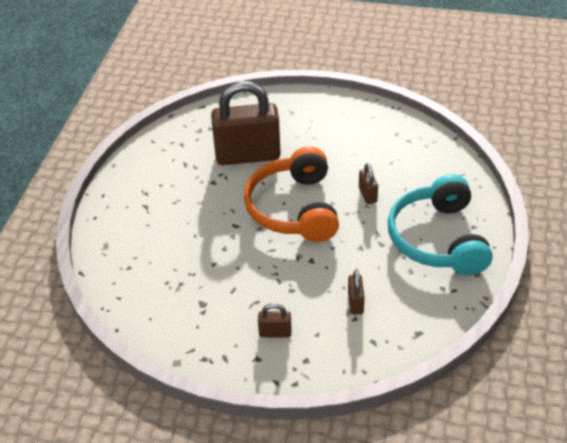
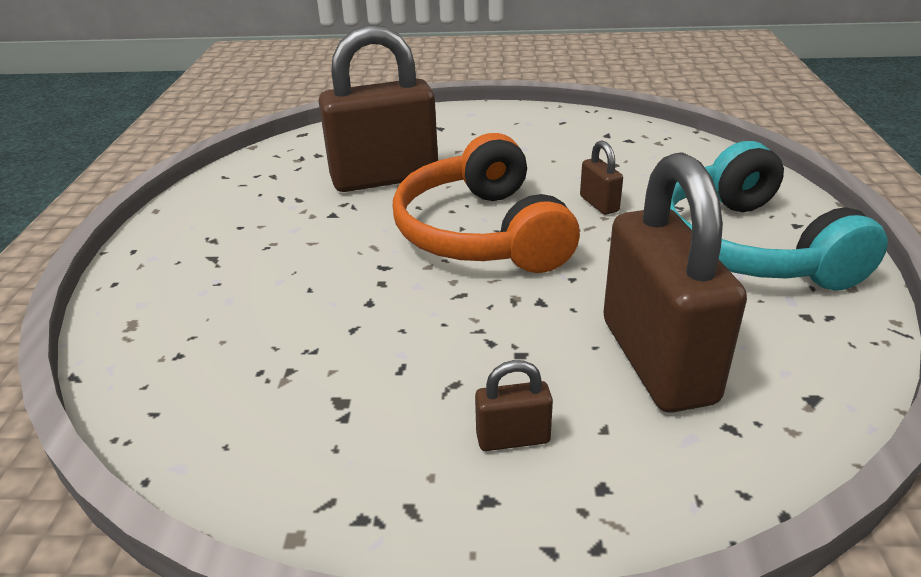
camera: 10 degrees left, 10 degrees down
brown padlock [348,270,365,315] -> brown padlock [603,152,747,413], size x2.42

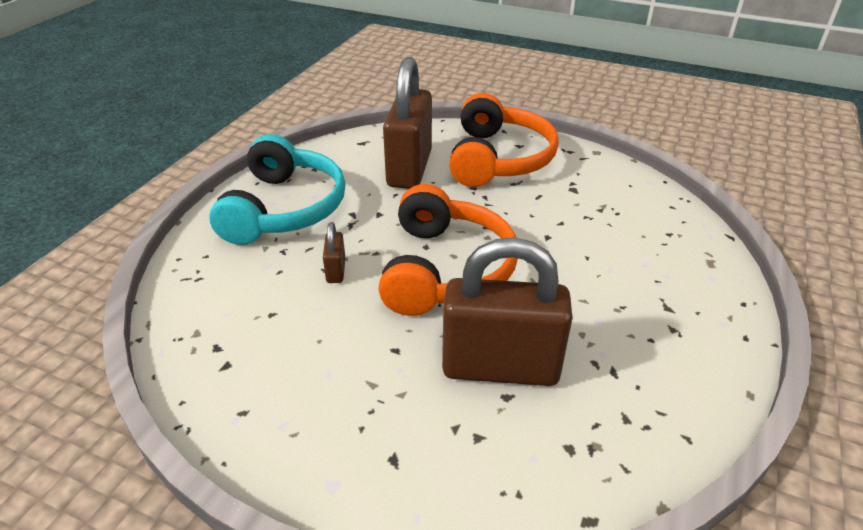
camera: 160 degrees left, 5 degrees up
brown padlock [475,360,553,451] -> orange headphones [449,93,559,187]

